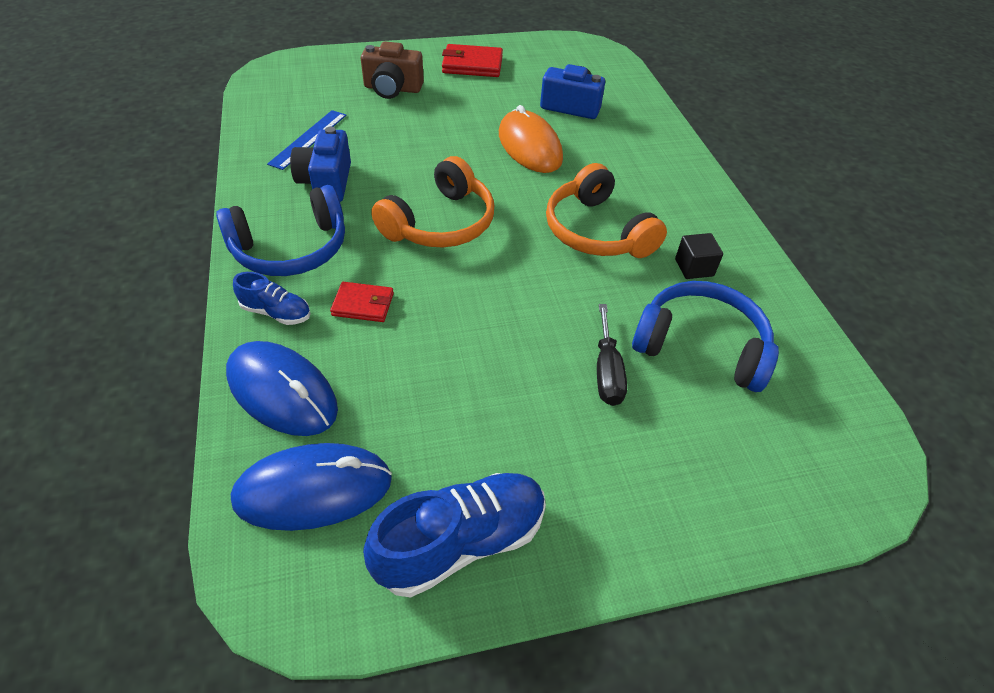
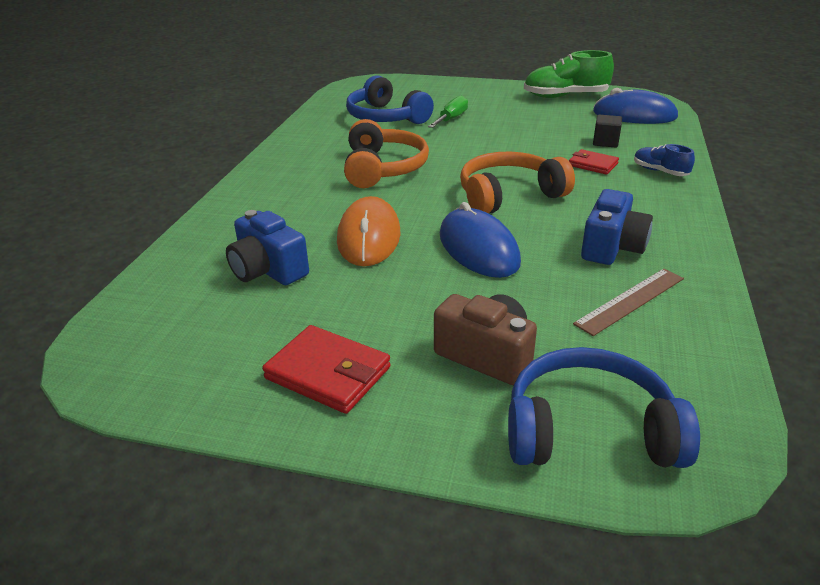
camera: 150 degrees left, 15 degrees down
blue headphones [216,185,345,276] -> blue headphones moved to [508,347,700,468]
blue mouse [226,341,338,436] -> blue mouse moved to [440,202,521,278]
blue ruler [267,110,346,170] -> brown ruler [573,269,684,336]
blue shoe [363,473,546,597] -> green shoe [524,50,614,98]
black screwdriver [597,304,627,406] -> green screwdriver [428,95,468,128]
black cube [675,233,723,279] -> black cube moved to [593,115,622,148]

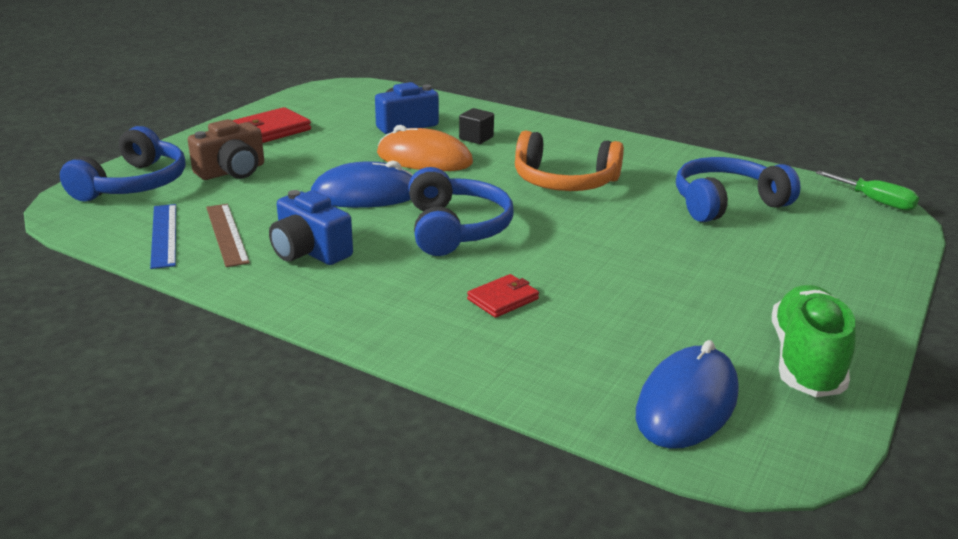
camera: 105 degrees right, 5 degrees down
green screwdriver [428,95,468,128] -> green screwdriver moved to [816,171,919,211]
orange headphones [460,152,575,214] -> blue headphones [408,167,514,256]
black cube [593,115,622,148] -> black cube moved to [459,108,494,144]
blue shoe [634,144,695,176] -> none
none -> blue ruler [150,204,176,269]

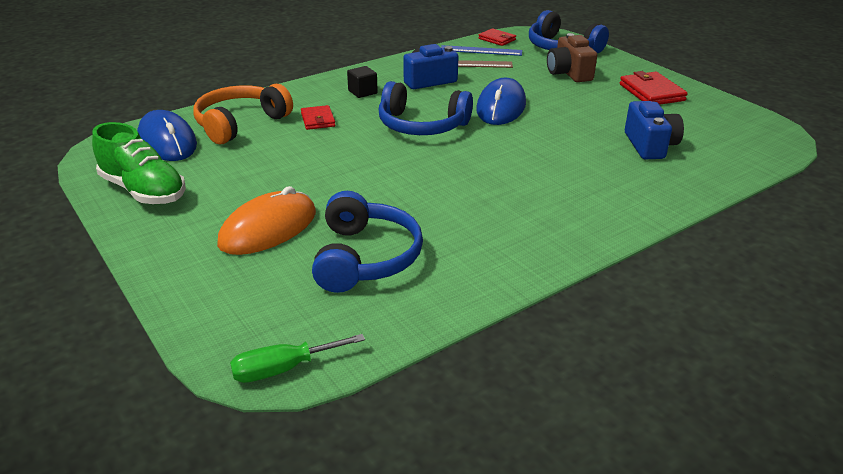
camera: 115 degrees right, 5 degrees up
orange mouse [377,125,473,171] -> orange mouse moved to [217,186,316,255]
black cube [459,108,494,144] -> black cube moved to [347,66,378,98]
orange headphones [515,131,624,191] -> orange headphones moved to [193,84,293,144]
none -> red wallet [478,28,516,46]

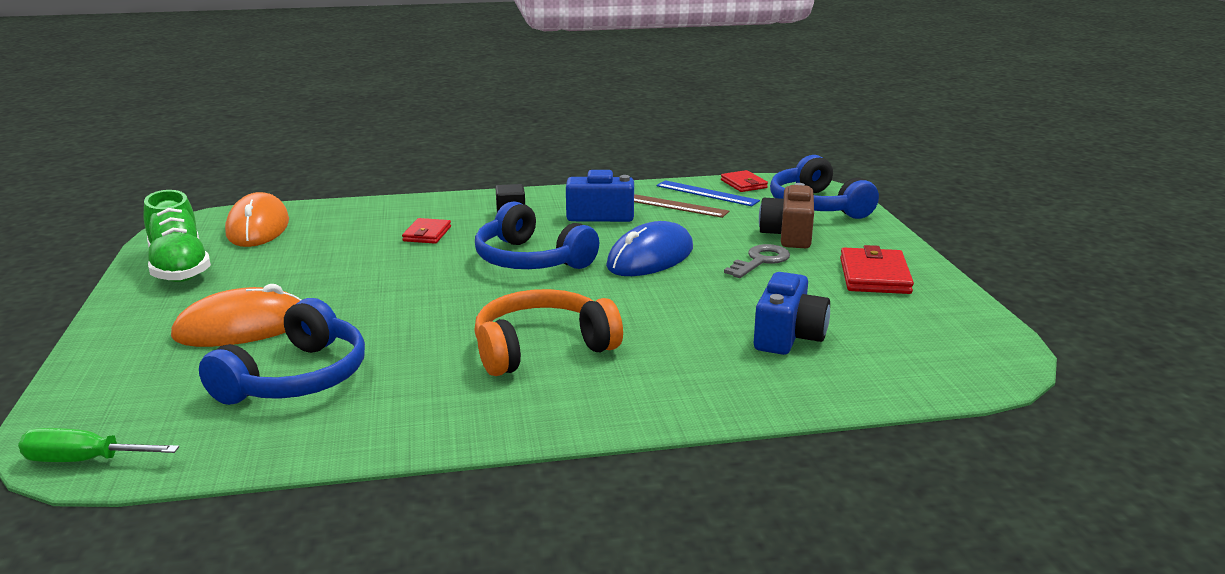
camera: 25 degrees right, 10 degrees down
blue mouse [137,110,197,161] -> orange mouse [225,192,289,247]
orange headphones [193,84,293,144] -> orange headphones moved to [474,289,623,376]
none -> grey key [724,244,790,278]

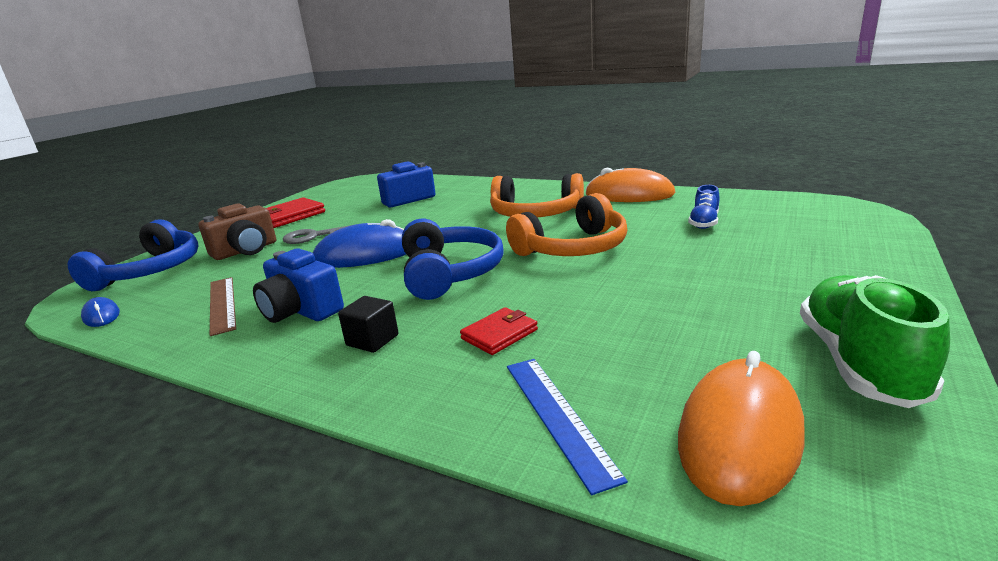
camera: 140 degrees left, 0 degrees up
green screwdriver [18,428,179,462] -> none
orange mouse [171,284,301,347] -> orange mouse moved to [585,167,676,202]
blue headphones [199,298,365,405] -> blue shoe [688,185,720,229]
blue ruler [656,180,760,206] -> blue ruler moved to [507,359,628,495]
red wallet [721,170,768,192] -> blue mouse [81,297,120,327]
none -> orange headphones [506,193,627,256]

